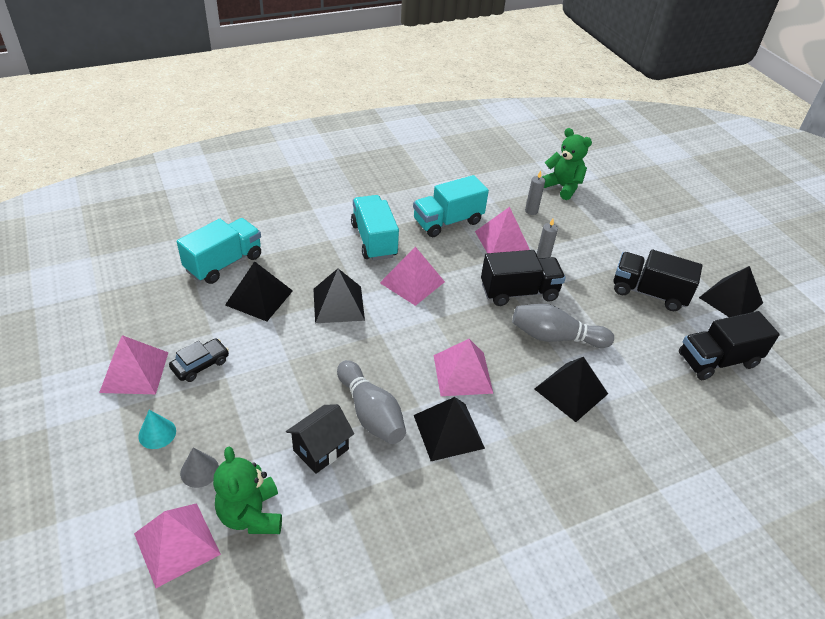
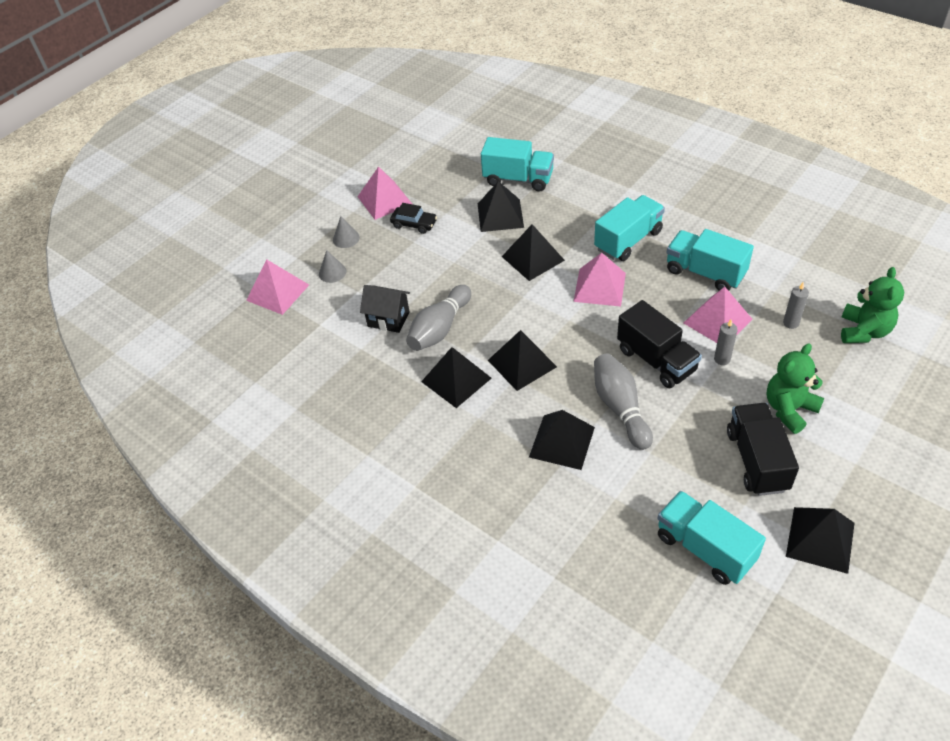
camera: 70 degrees right, 5 degrees up
turquoise cone [138,410,176,449] -> grey cone [333,216,360,248]
green teddy bear [213,447,282,534] -> green teddy bear moved to [767,343,824,434]
pink pyramid [434,339,494,396] -> black pyramid [488,330,557,391]
black truck [679,311,780,380] -> turquoise truck [658,491,766,585]

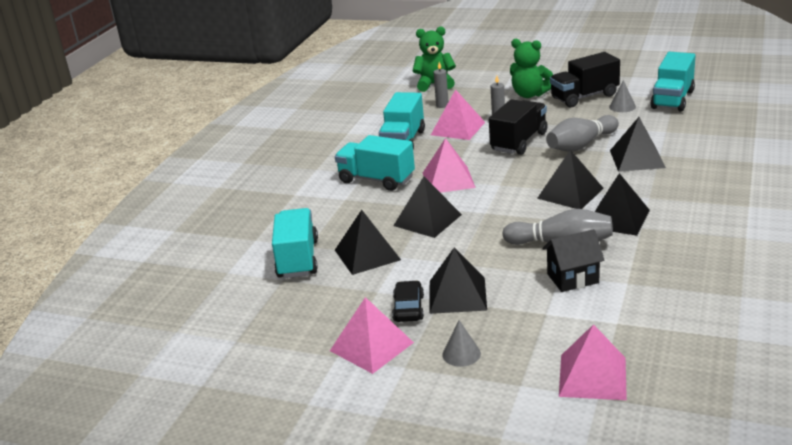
camera: 110 degrees left, 20 degrees down
grey cone [319,250,347,283] -> grey cone moved to [609,80,636,112]
black house [360,285,410,333] -> black house turned 75 degrees clockwise [543,229,604,292]
black pyramid [786,507,854,574] -> black pyramid moved to [429,248,487,314]

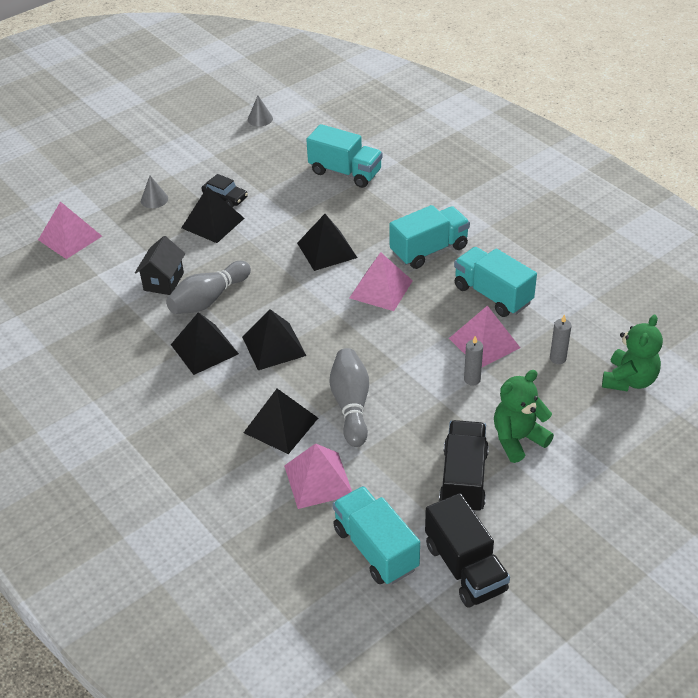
camera: 120 degrees right, 15 degrees up
pink pyramid [330,297,414,374] -> pink pyramid moved to [284,443,352,509]
black pyramid [335,210,401,275] -> none
black truck [489,99,548,155] -> black truck moved to [425,493,510,607]
grey cone [609,80,636,112] -> grey cone moved to [248,95,273,127]

